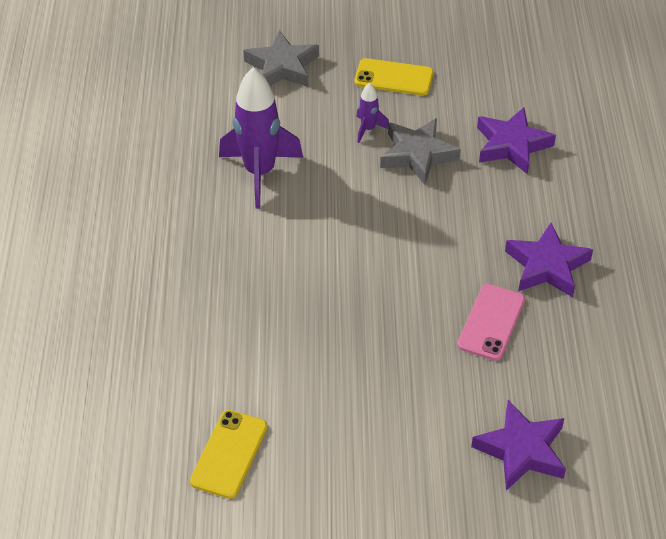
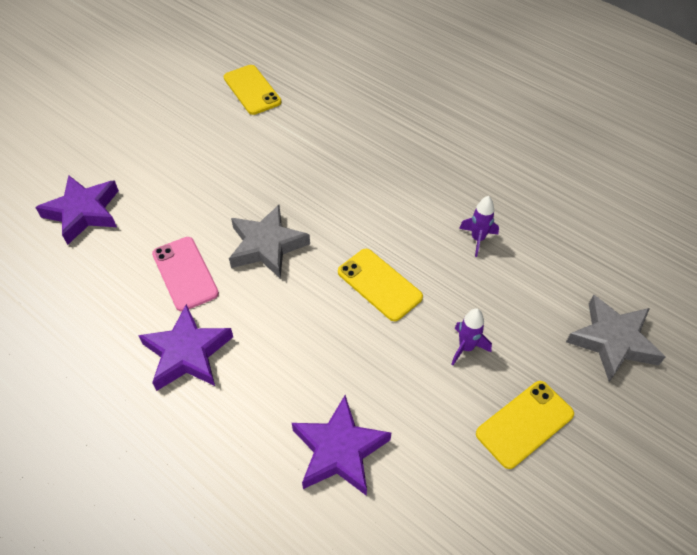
camera: 130 degrees right, 5 degrees up
purple rocket [219,67,303,208] -> purple rocket [459,196,499,257], size x0.46
grey star [380,118,461,185] -> grey star moved to [229,205,310,279]
none -> yellow phone [338,249,423,321]

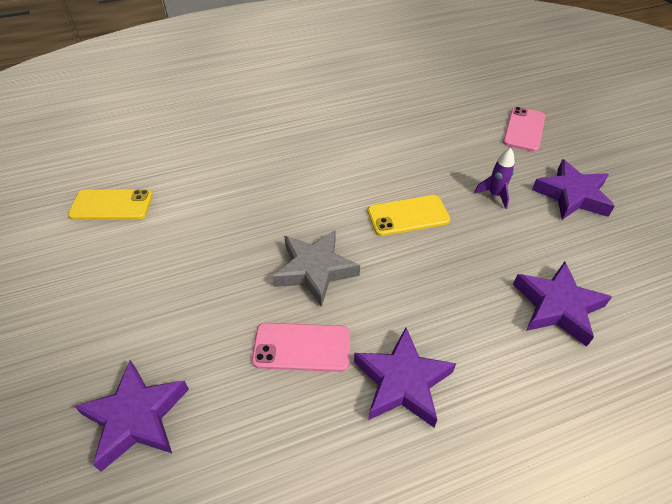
camera: 60 degrees left, 5 degrees down
purple rocket [459,196,499,257] -> none
yellow phone [476,381,574,469] -> purple star [532,159,615,220]
grey star [566,294,665,382] -> pink phone [503,107,545,152]

